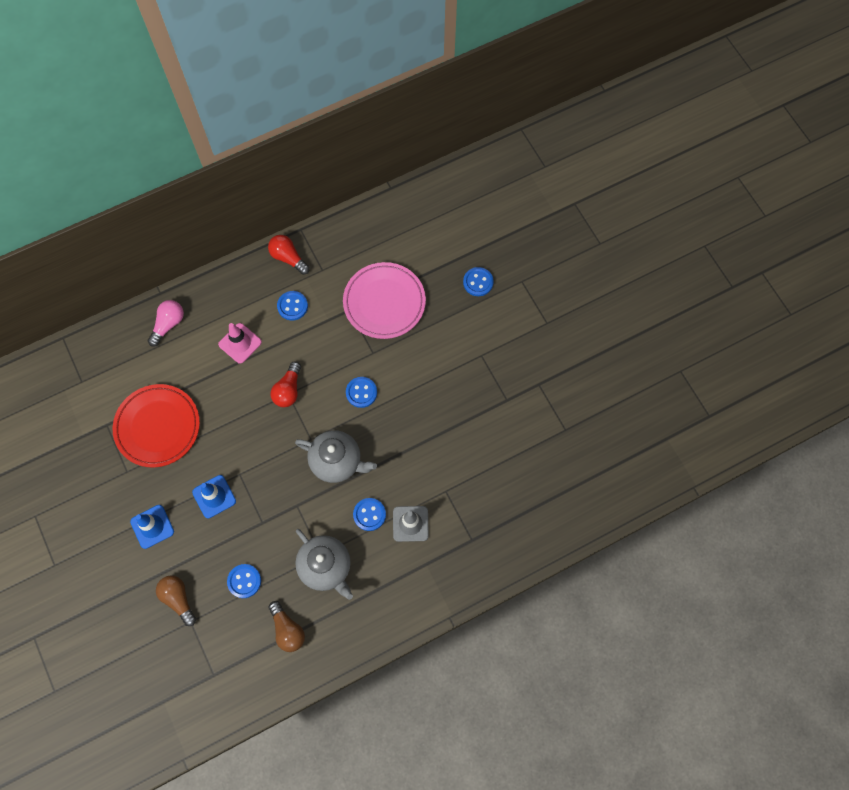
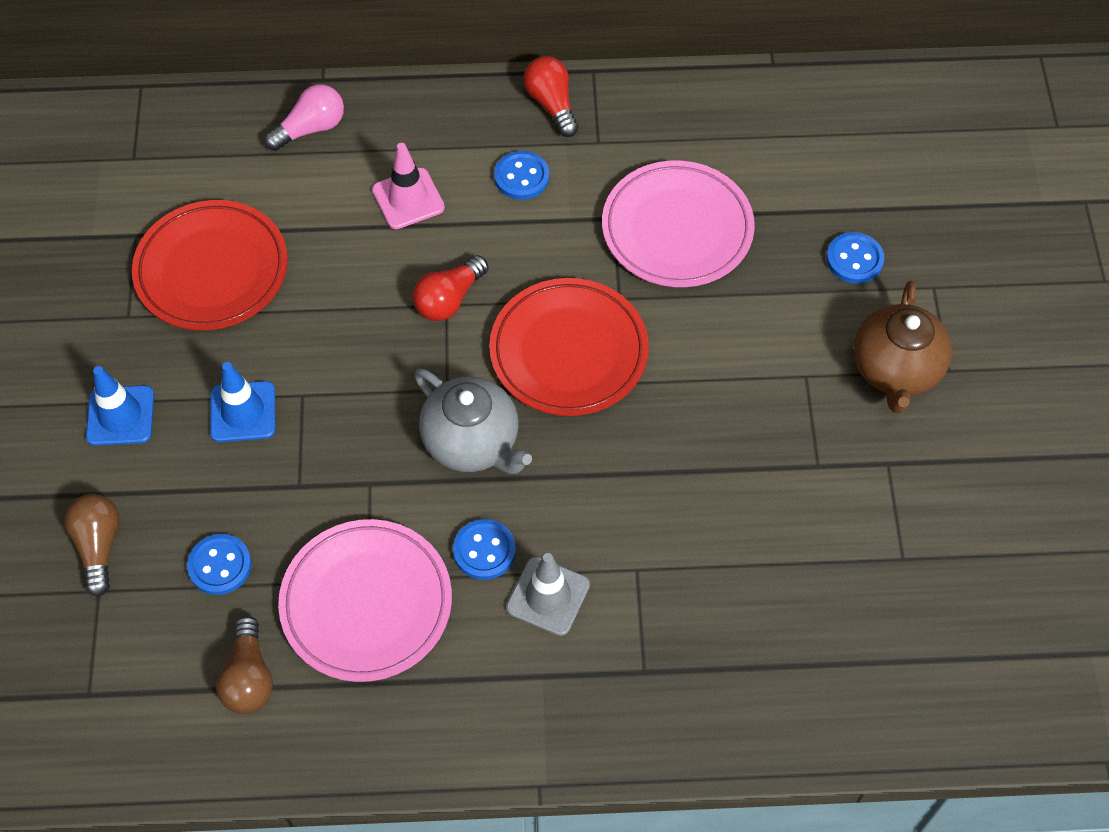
camera: 25 degrees right, 10 degrees down
grey teapot [295,529,353,600] -> pink plate [278,519,452,682]
blue button [346,377,377,408] -> red plate [489,278,649,416]
none -> brown teapot [854,281,952,413]

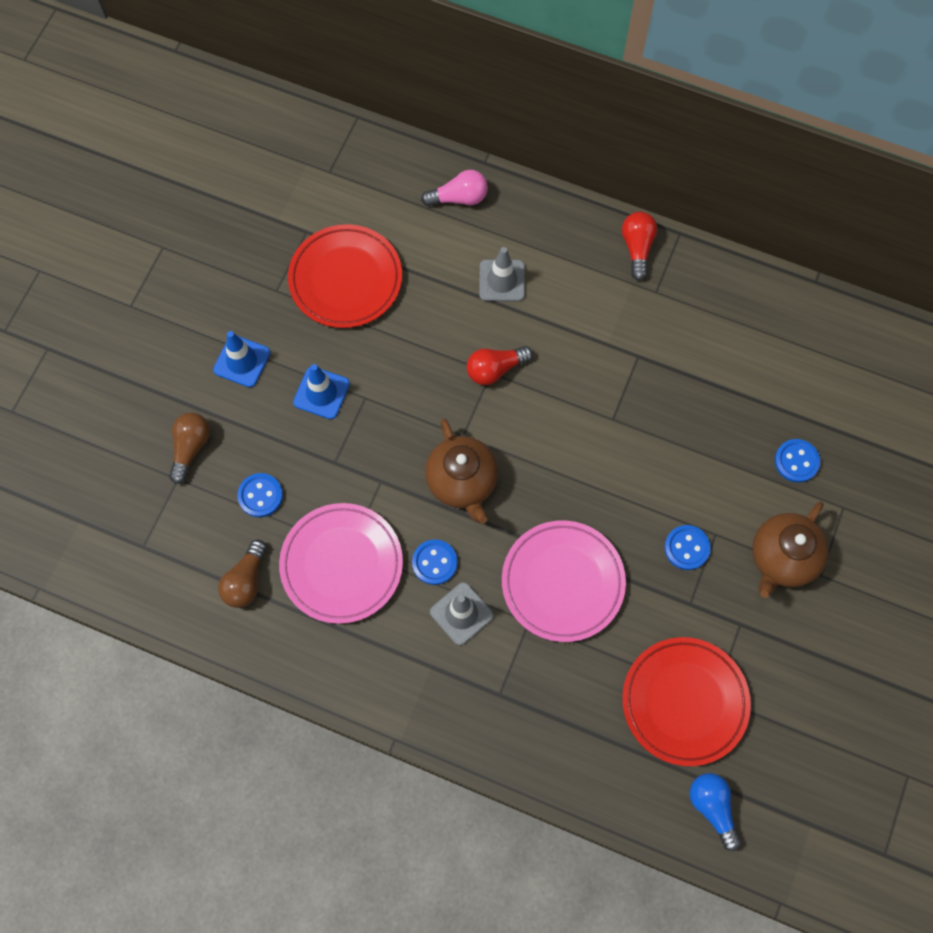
camera: 25 degrees right, 10 degrees up
pink traffic cone [372,143,445,229] -> grey traffic cone [479,247,525,302]
grey teapot [414,369,532,474] -> brown teapot [425,419,498,524]
red plate [489,278,649,416] -> red plate moved to [622,637,751,766]
blue button [494,151,549,200] -> blue button moved to [664,525,711,570]
pink plate [602,160,755,287] -> pink plate moved to [502,521,626,642]
none -> blue light bulb [689,773,741,851]

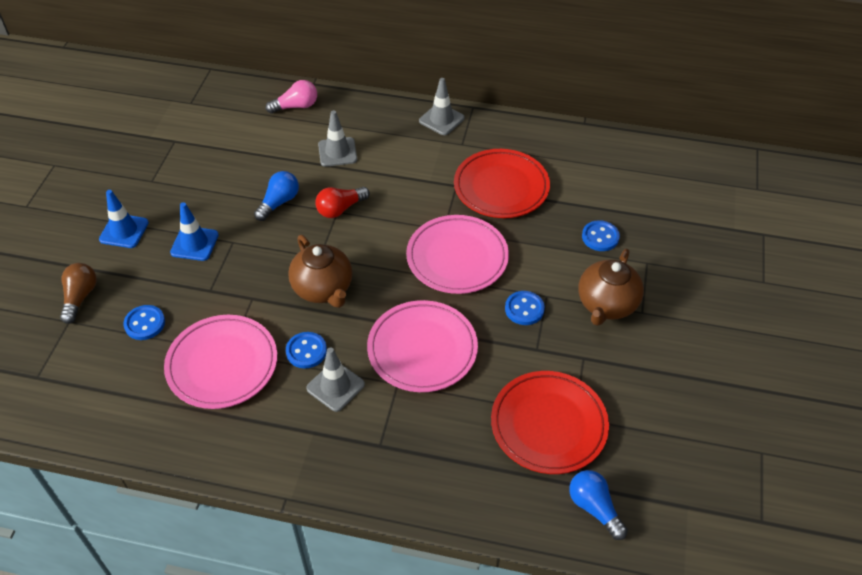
camera: 10 degrees left, 20 degrees down
brown light bulb [218,539,267,608] -> none
red plate [288,224,402,328] -> red plate moved to [454,149,550,218]
red light bulb [622,212,657,281] -> grey traffic cone [419,78,465,135]
none -> blue light bulb [254,171,299,221]
none -> pink plate [406,215,509,294]

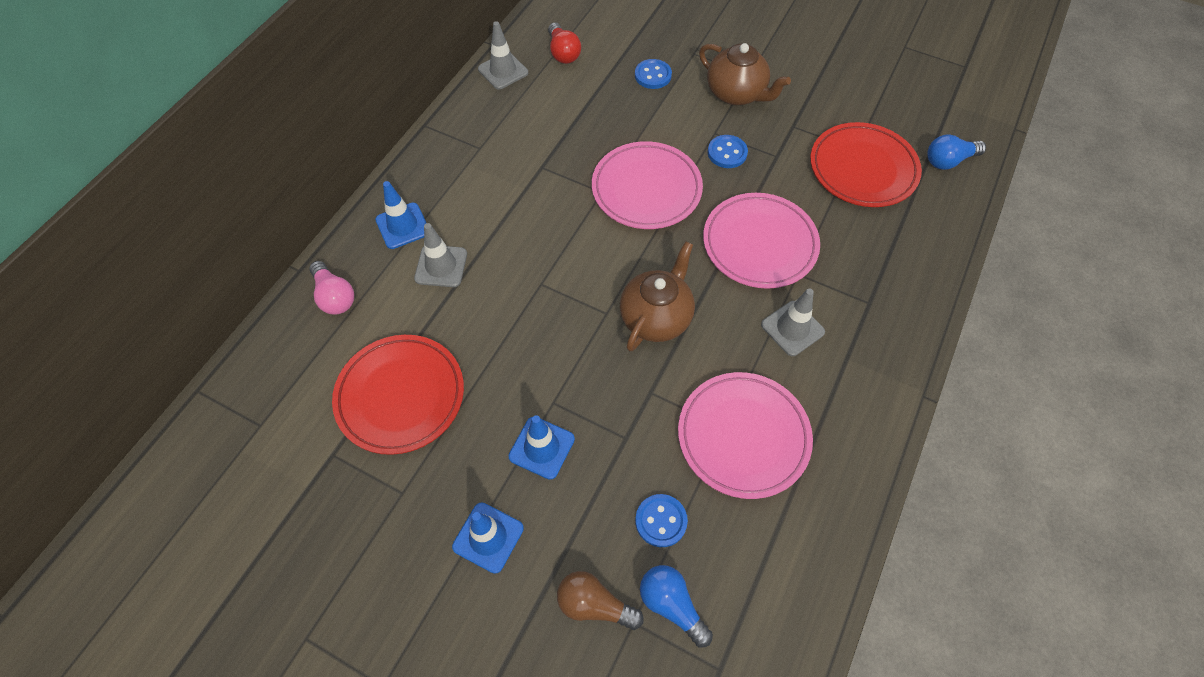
camera: 75 degrees left, 10 degrees up
blue light bulb [254,171,299,221] -> blue light bulb moved to [640,565,713,648]
pink light bulb [266,80,317,114] -> pink light bulb turned 150 degrees clockwise [309,261,354,315]
blue button [286,332,327,368] -> none
brown teapot [288,235,352,308] -> brown teapot turned 45 degrees counterclockwise [620,241,695,352]
red light bulb [315,187,370,218] -> red light bulb moved to [548,22,581,64]
grey traffic cone [419,78,465,135] -> grey traffic cone moved to [478,21,528,89]
red plate [454,149,550,218] -> red plate moved to [332,335,464,455]
none -> blue traffic cone [375,181,426,249]

